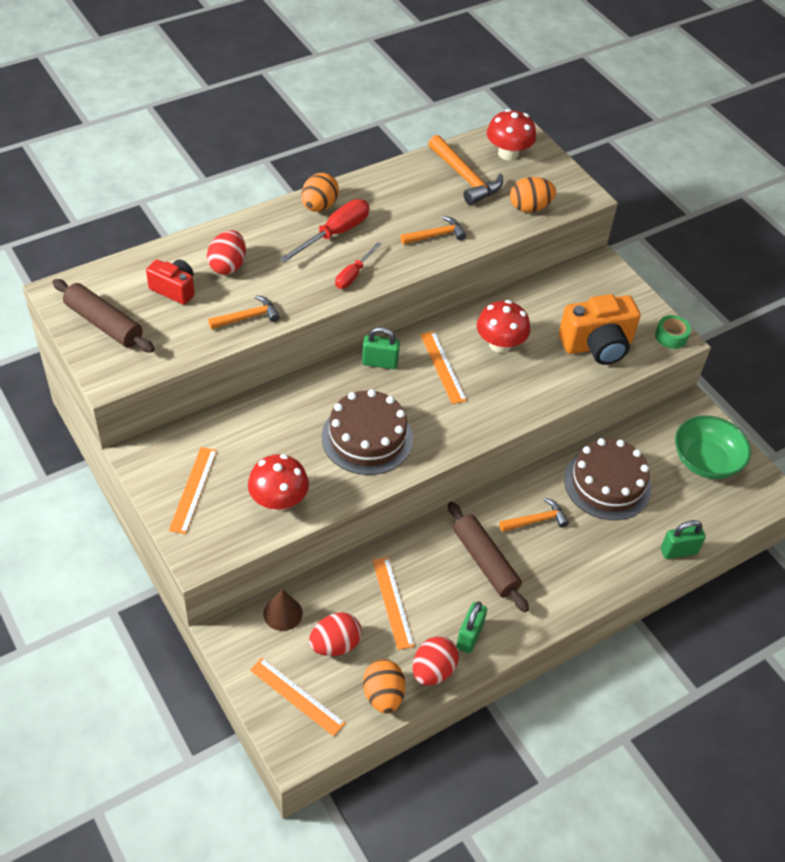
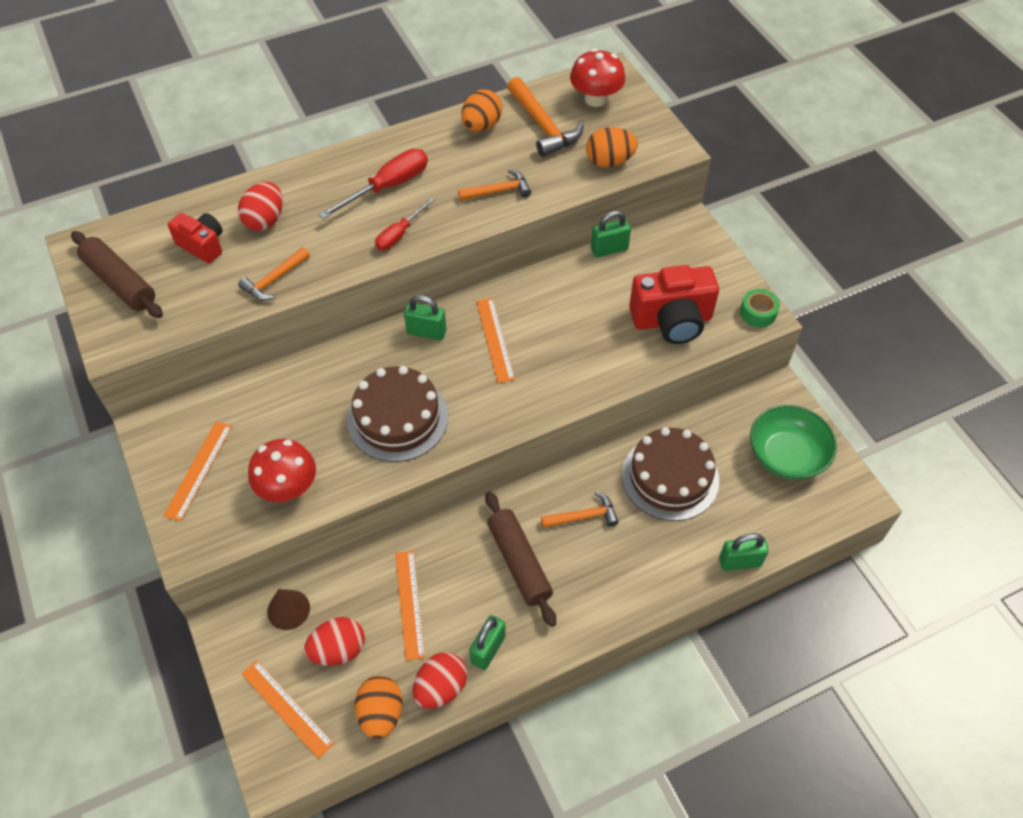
camera: 10 degrees right, 5 degrees up
orange hammer [208,295,280,329] -> orange hammer turned 150 degrees clockwise [238,247,310,300]
orange egg [301,173,339,212] -> orange egg moved to [461,89,502,132]
red mushroom [477,300,530,353] -> none
orange camera [559,294,641,365] -> red camera [629,265,719,344]
none -> green padlock [591,211,631,257]

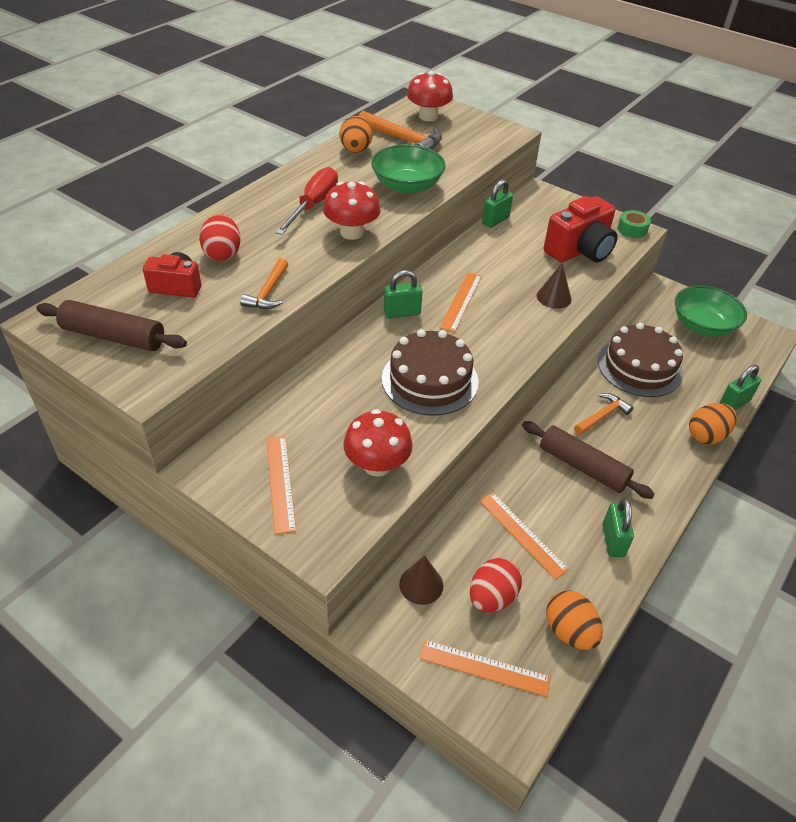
camera: 30 degrees left, 10 degrees down
red screwdriver [375,198,435,250] -> red mushroom [323,181,381,240]
red egg [413,652,467,709] -> none
orange hammer [458,169,531,201] -> green bowl [371,144,446,194]
orange ruler [476,298,515,383] -> orange ruler turned 60 degrees clockwise [439,272,482,332]
orange egg [586,127,638,167] -> orange egg moved to [689,403,737,444]
none -> brown cone [537,263,572,309]

